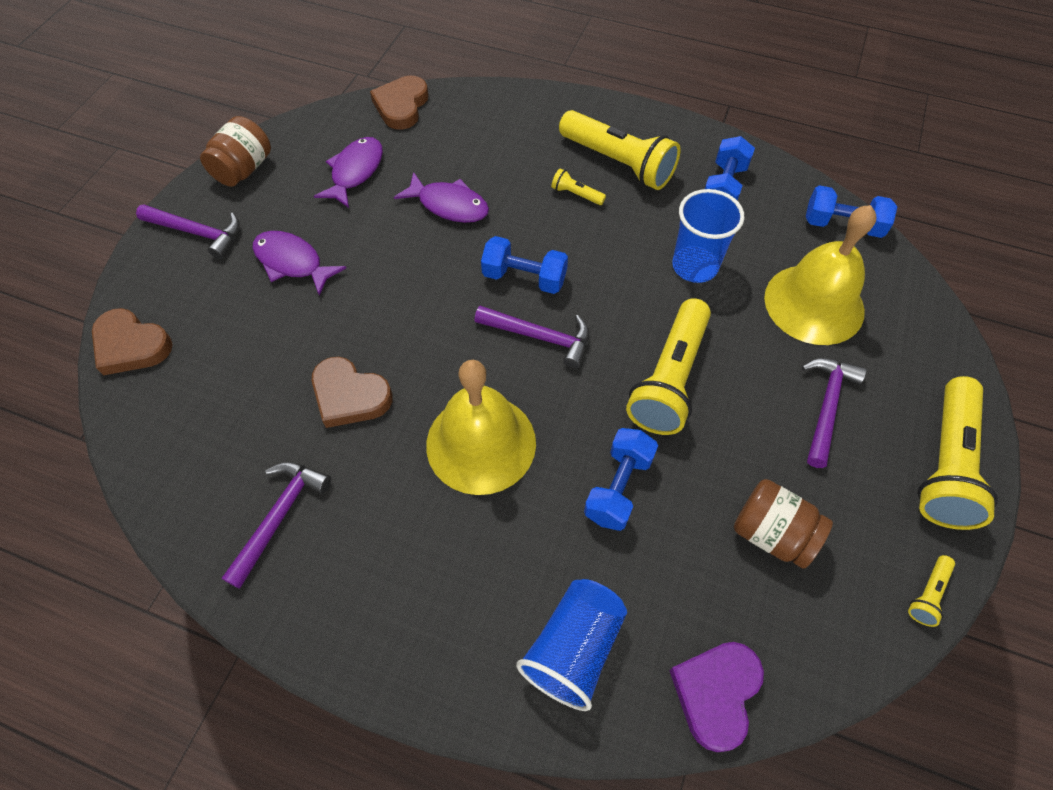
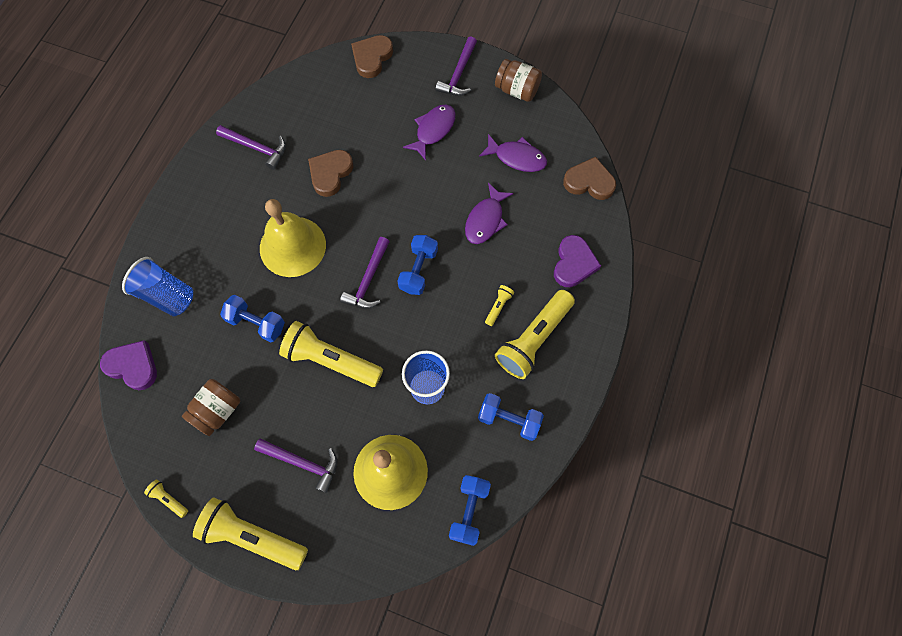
camera: 90 degrees right, 10 degrees up
none -> purple heart [554,235,601,287]

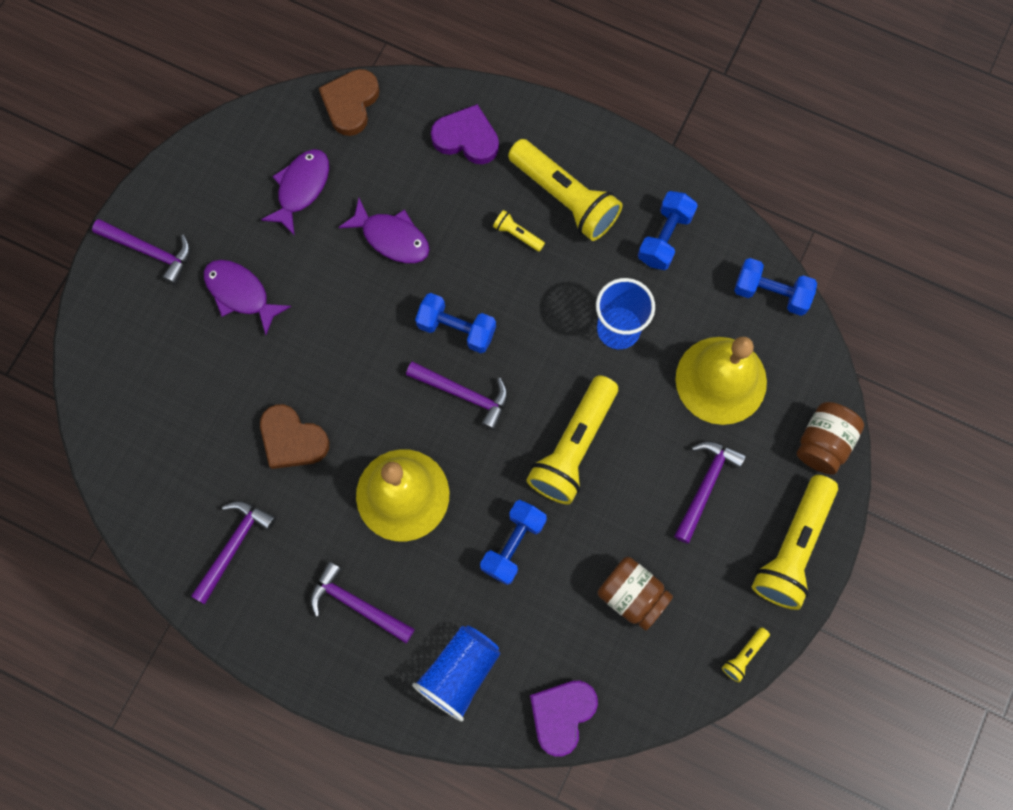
camera: 85 degrees left, 5 degrees up
brown heart [351,35,393,78] -> none
brown jar [495,59,542,102] -> brown jar moved to [797,402,864,475]
none -> purple hammer [310,561,415,643]

